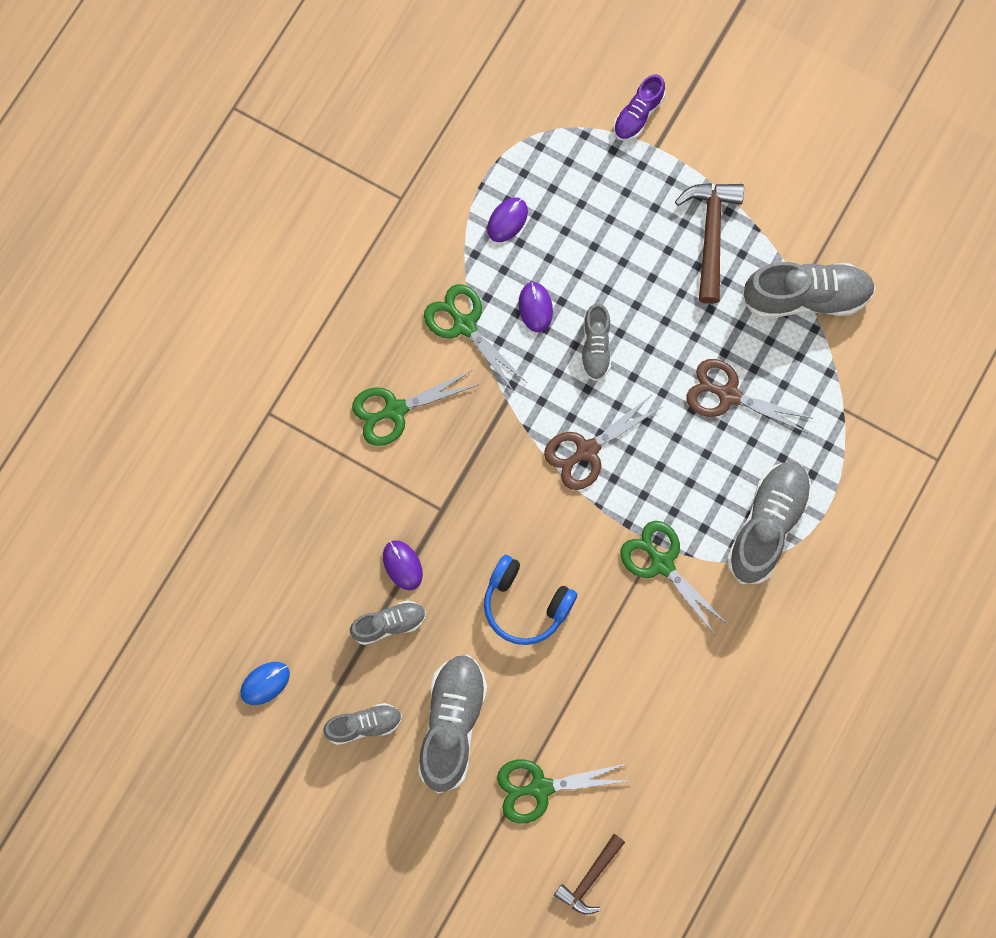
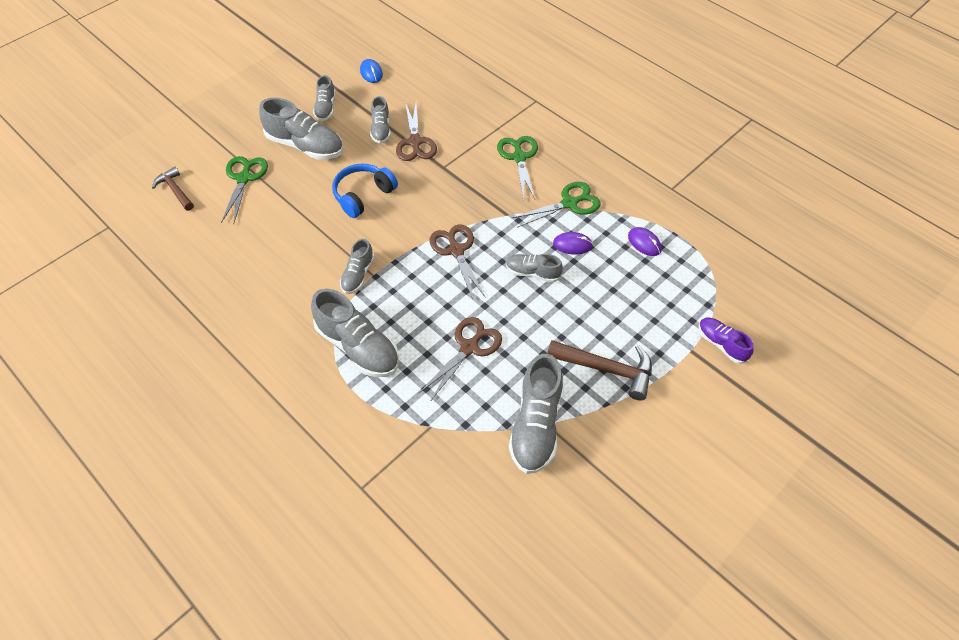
camera: 105 degrees right, 20 degrees down
purple mouse [383,540,423,590] -> brown scissors [396,102,437,161]
green scissors [620,521,728,635] -> grey shoe [340,239,374,294]

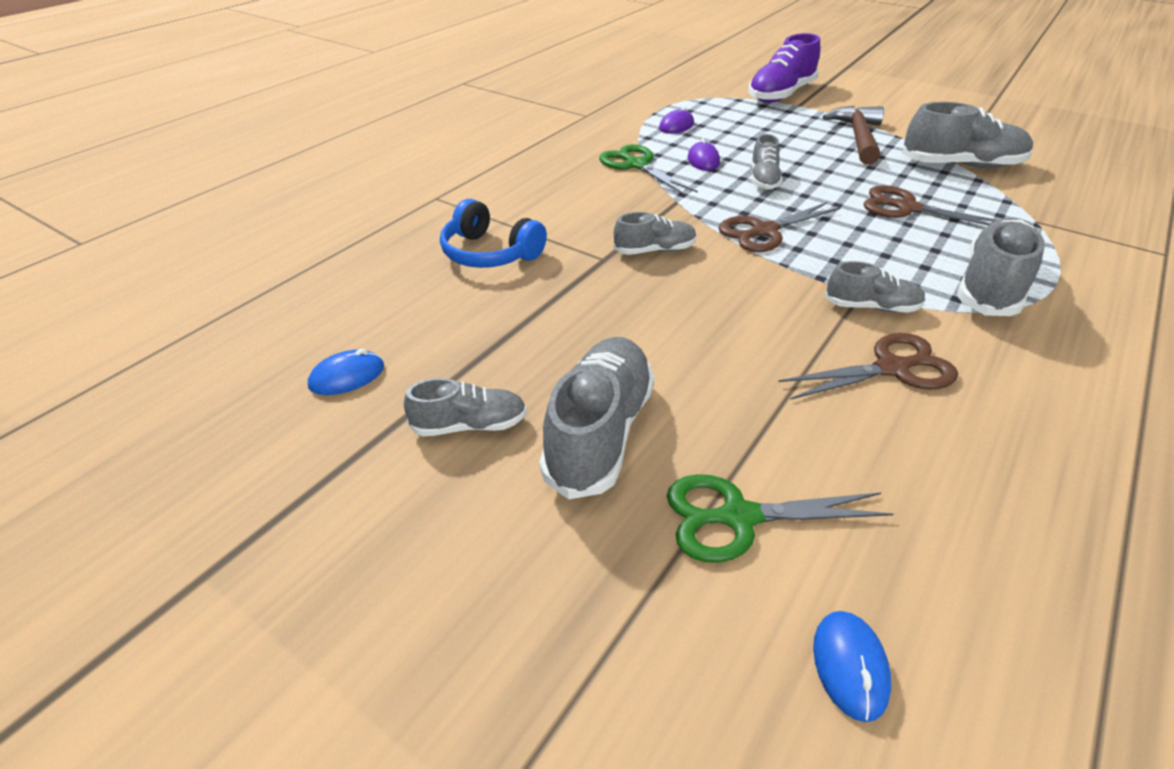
camera: 100 degrees left, 15 degrees down
brown hammer [152,167,194,211] -> blue mouse [813,611,891,722]
blue headphones [332,163,398,218] -> blue headphones moved to [440,199,547,268]
grey shoe [370,96,391,144] -> grey shoe moved to [613,212,697,255]
brown scissors [396,102,437,161] -> brown scissors moved to [778,333,958,400]
green scissors [497,136,538,200] -> none
purple shoe [699,318,754,364] -> purple shoe [748,33,820,103], size x1.77

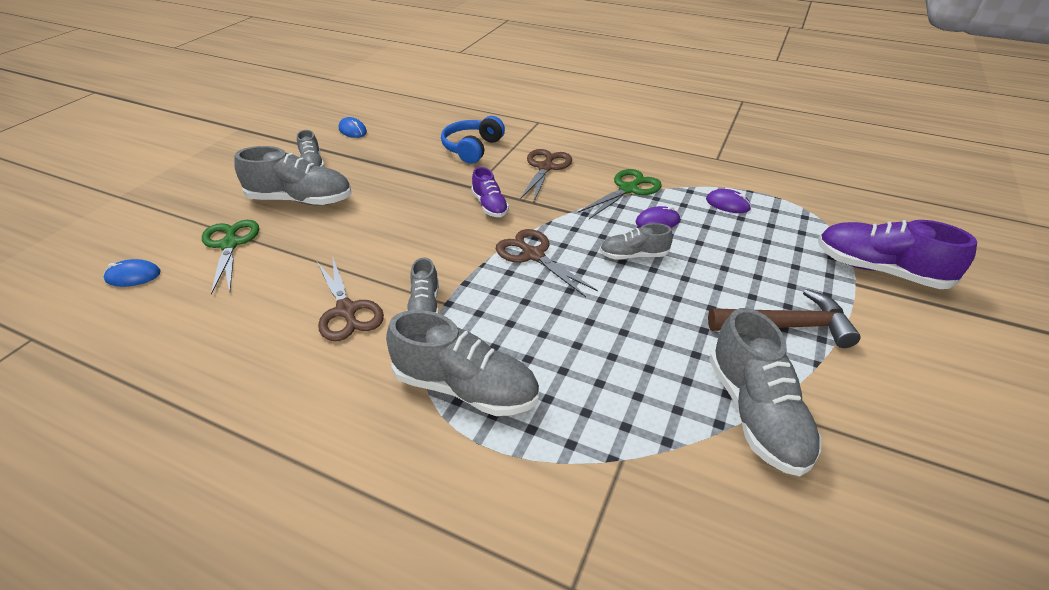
camera: 80 degrees right, 0 degrees up
grey shoe [613,212,697,255] -> purple shoe [471,167,509,217]
brown scissors [864,185,997,226] -> brown scissors moved to [520,149,572,201]

